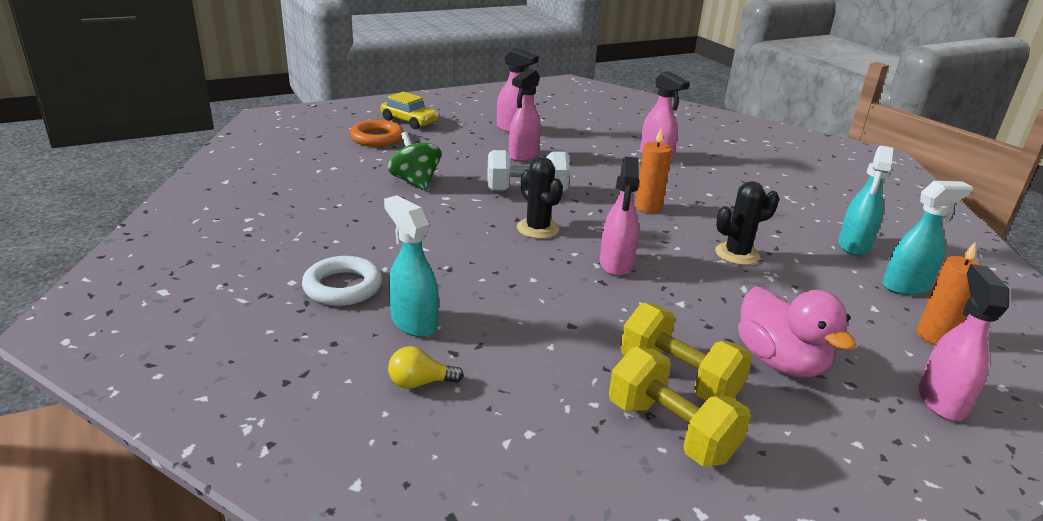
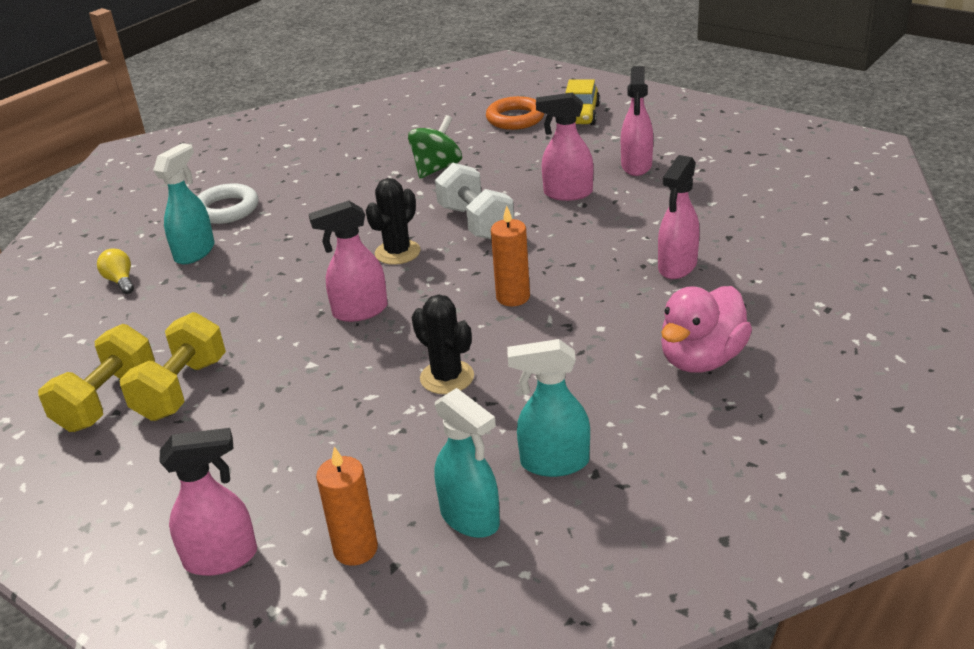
camera: 70 degrees right, 5 degrees up
pink duck [738,286,857,378] -> pink duck moved to [661,286,752,373]

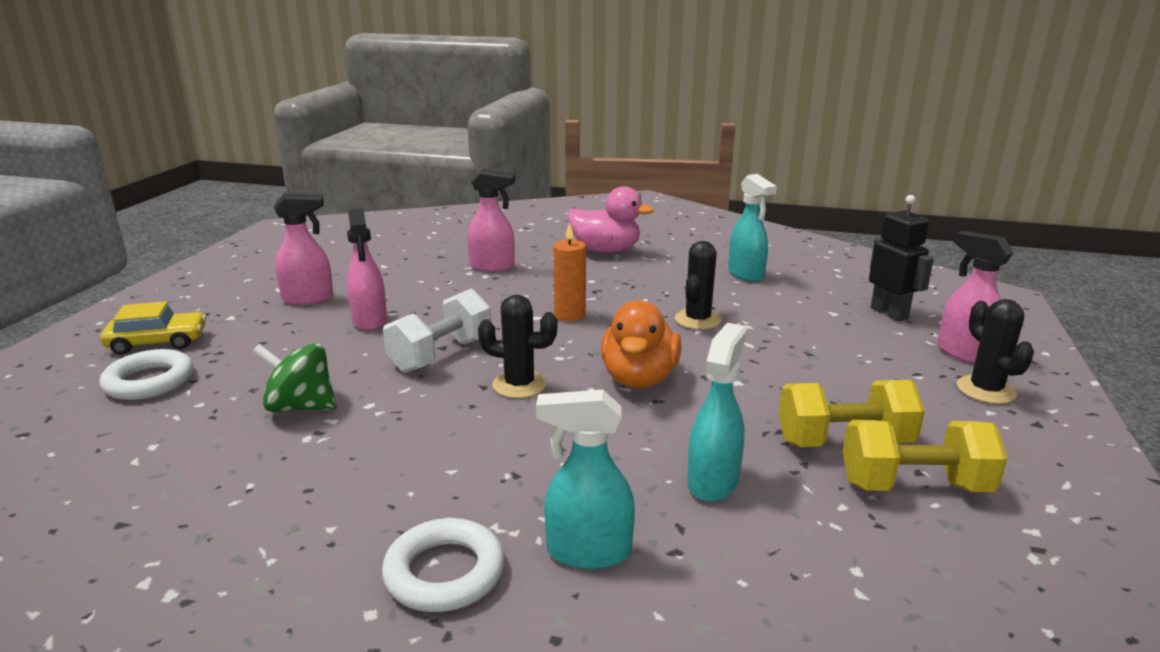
camera: 115 degrees left, 10 degrees down
yellow light bulb [97,248,134,294] -> none
pink spray bottle [309,201,388,322] -> orange duck [601,300,681,388]
orange candle [316,446,378,566] -> black robot [869,195,934,322]
turquoise spray bottle [434,388,500,538] -> turquoise spray bottle moved to [687,323,747,502]
orange ring [486,96,544,130] -> white ring [100,349,194,400]
none -> black cactus [957,299,1034,404]

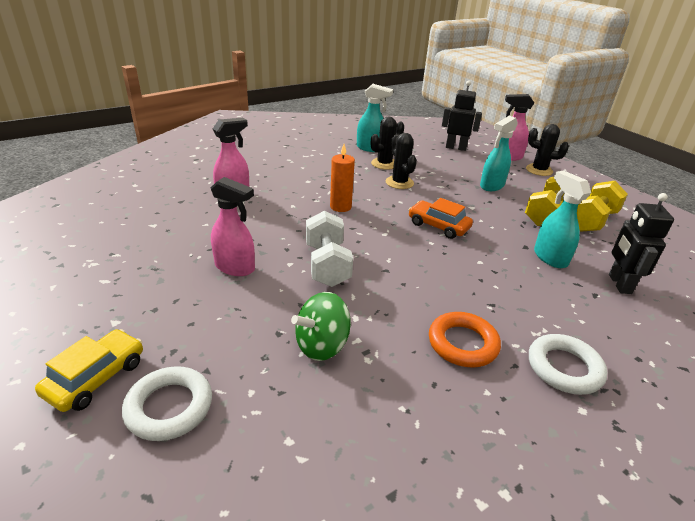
camera: 50 degrees left, 10 degrees up
pink spray bottle [274,193,333,305] -> none
black cactus [478,295,558,398] -> black cactus moved to [371,117,404,170]
turquoise spray bottle [536,390,635,569] -> turquoise spray bottle moved to [480,116,518,191]
pink duck [567,186,655,253] -> none
orange duck [601,300,681,388] -> orange car [408,198,473,239]
none -> orange ring [429,312,501,368]
none -> black robot [609,193,674,294]

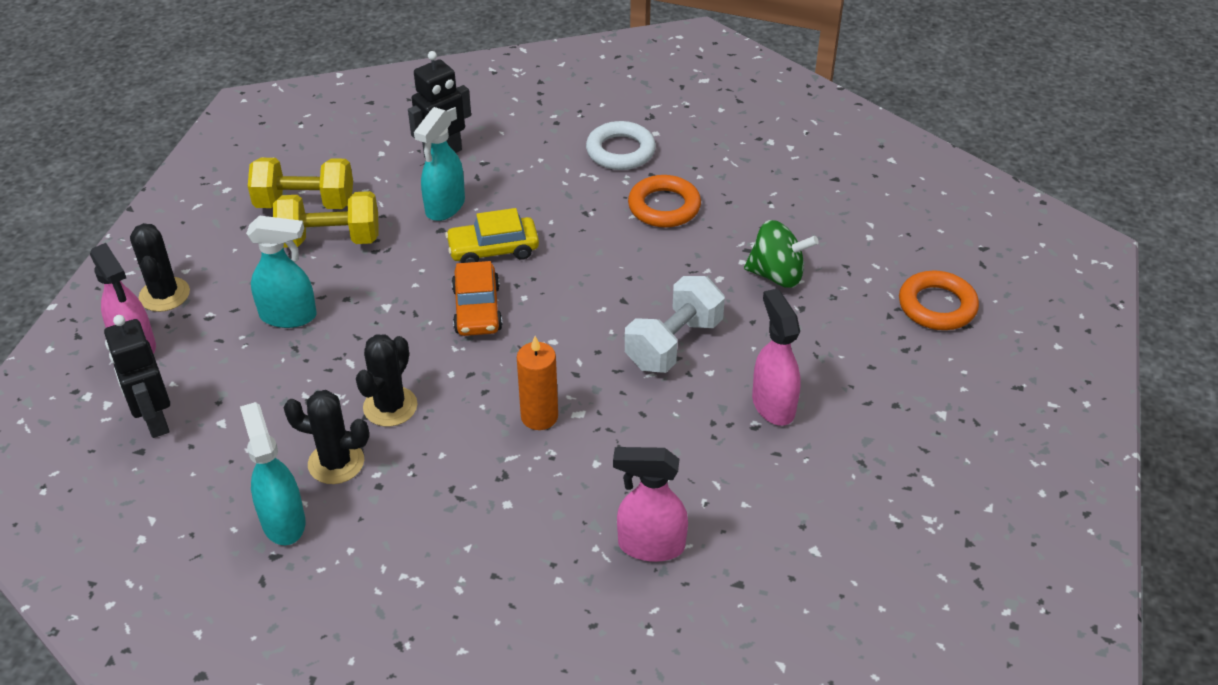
camera: 130 degrees left, 10 degrees up
yellow car [35,329,143,412] -> yellow car moved to [445,208,539,263]
white ring [122,366,212,441] -> orange ring [899,270,979,330]

